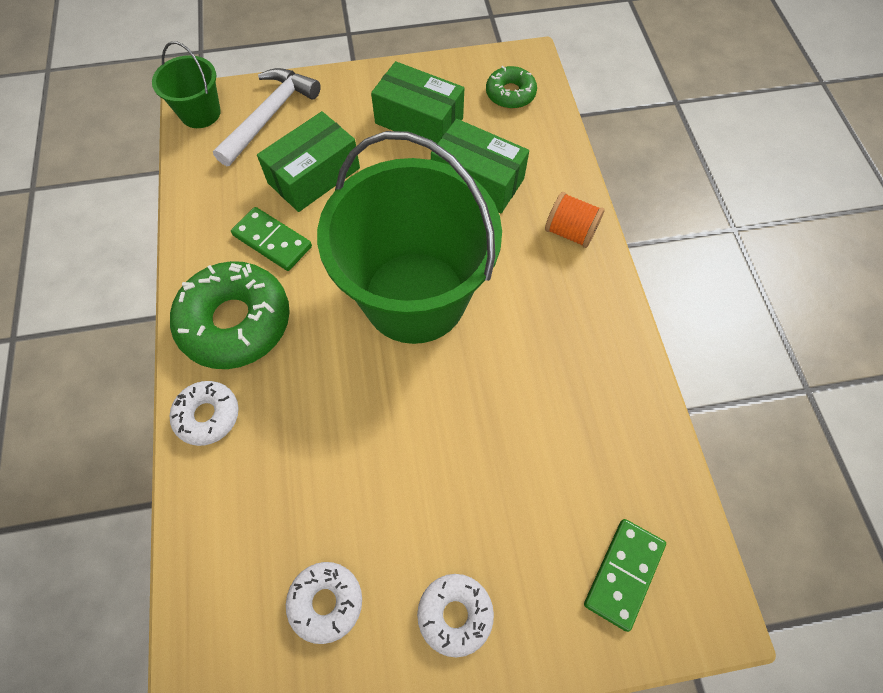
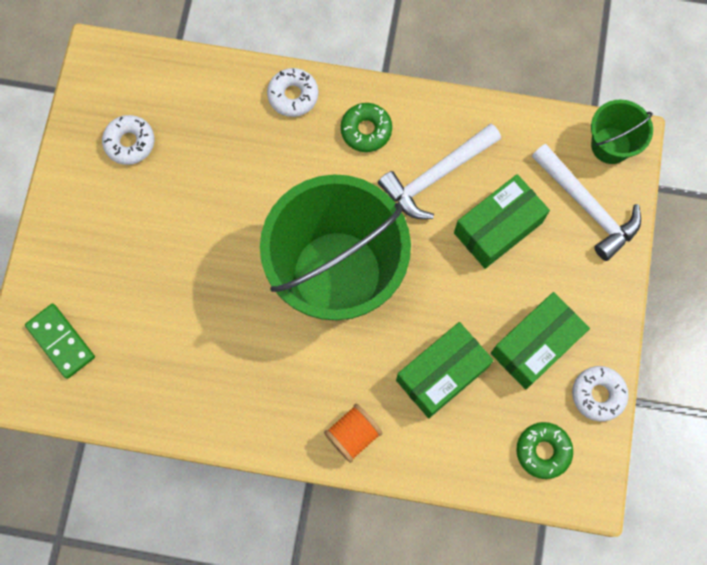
camera: 110 degrees right, 10 degrees up
green donut [170,261,290,369] -> green donut [341,103,392,152], size x0.54
green domino [231,207,312,271] -> white hammer [378,124,501,219]
green box [257,111,360,212] -> green box turned 75 degrees clockwise [454,174,550,269]
white donut [417,574,494,657] -> white donut moved to [572,366,629,422]

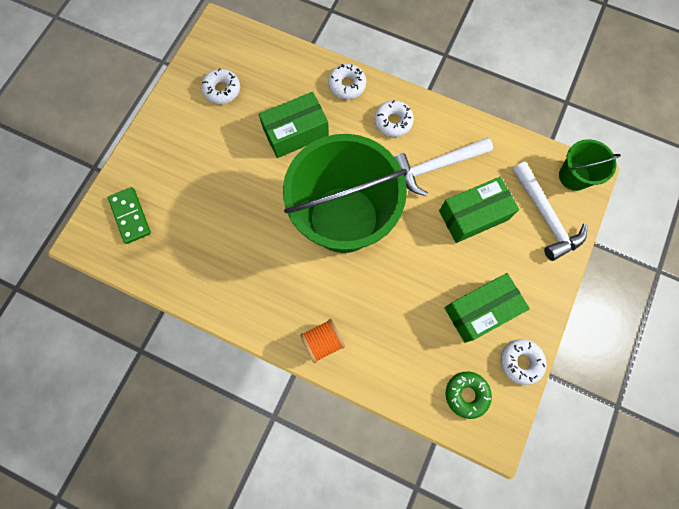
camera: 15 degrees right, 0 degrees up
green donut [341,103,392,152] -> white donut [375,100,414,137]
green box [396,322,494,418] -> green box moved to [259,92,329,158]

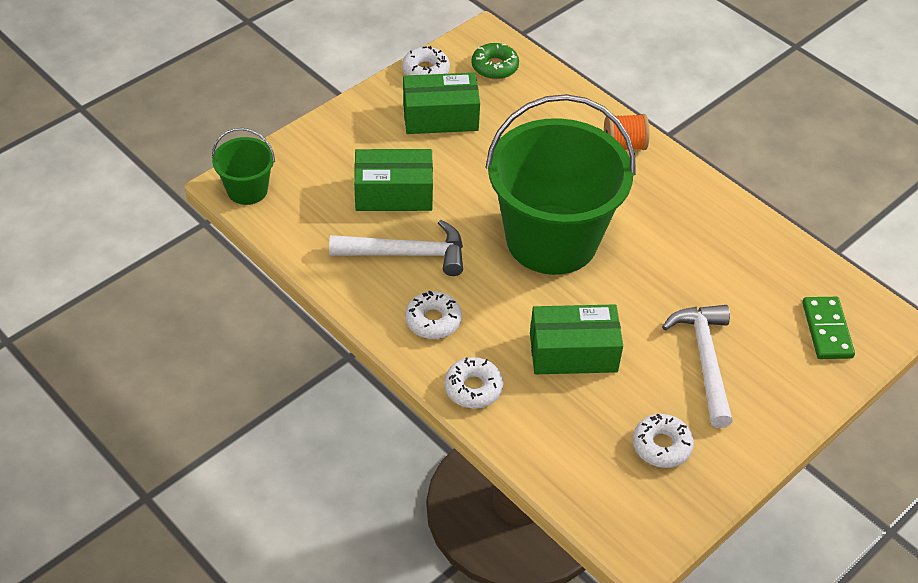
camera: 160 degrees left, 25 degrees down
white hammer [512,162,587,261] -> white hammer moved to [662,305,733,428]

